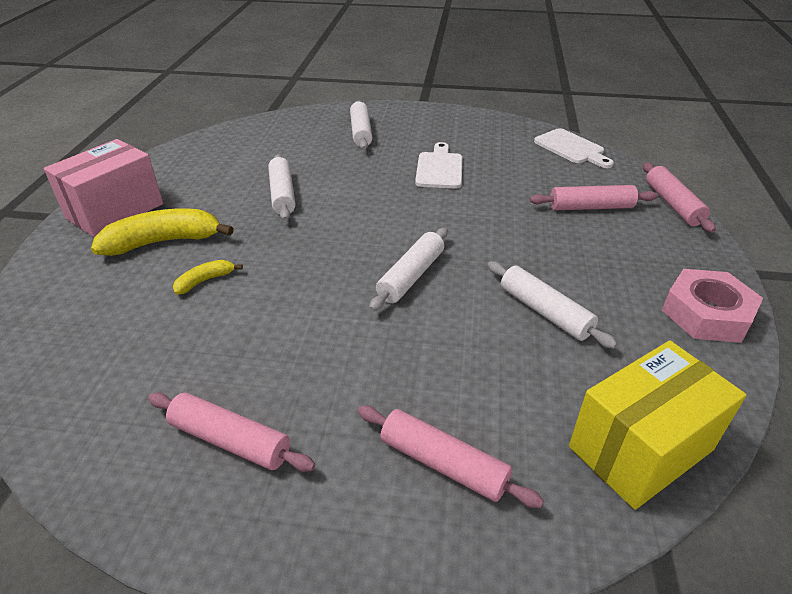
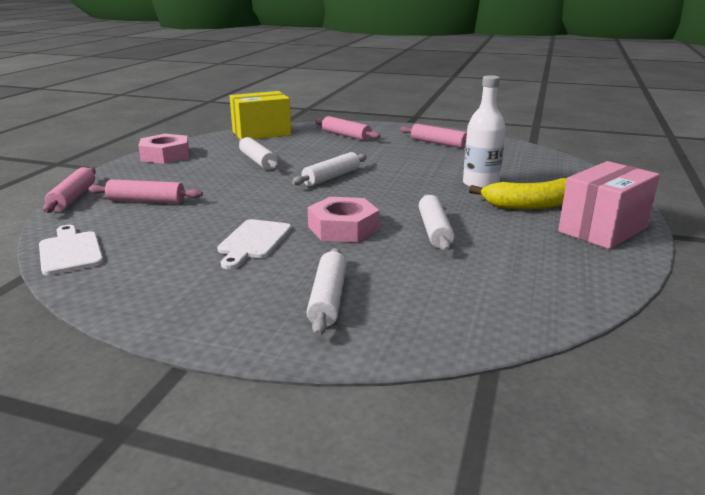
camera: 170 degrees left, 15 degrees down
yellow banana [173,260,243,295] -> white bottle [463,75,506,188]
none -> pink nut [308,197,379,242]

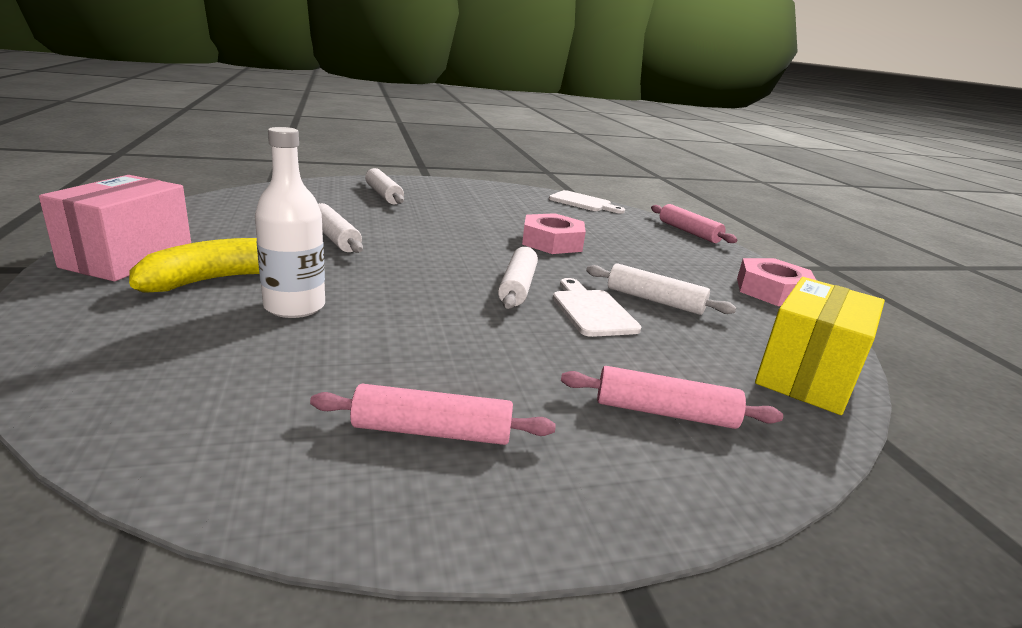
camera: 145 degrees right, 0 degrees up
pink rolling pin [89,179,203,204] -> none
white cutting board [217,219,292,269] -> white cutting board moved to [553,278,641,337]
pink nut [308,197,379,242] -> pink nut moved to [522,213,586,254]

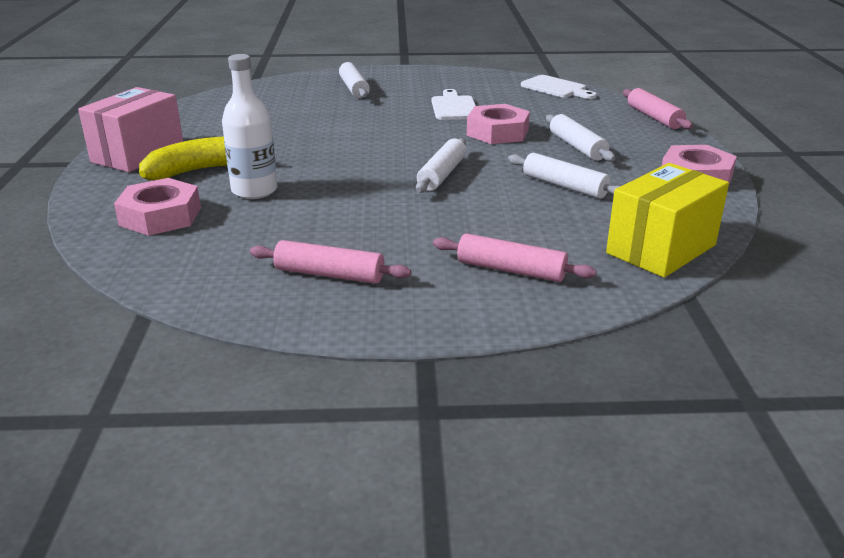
camera: 15 degrees right, 5 degrees up
white rolling pin [318,203,363,253] -> white rolling pin moved to [546,114,615,161]
white cutting board [553,278,641,337] -> white cutting board moved to [432,89,476,120]
none -> pink nut [114,178,201,236]

